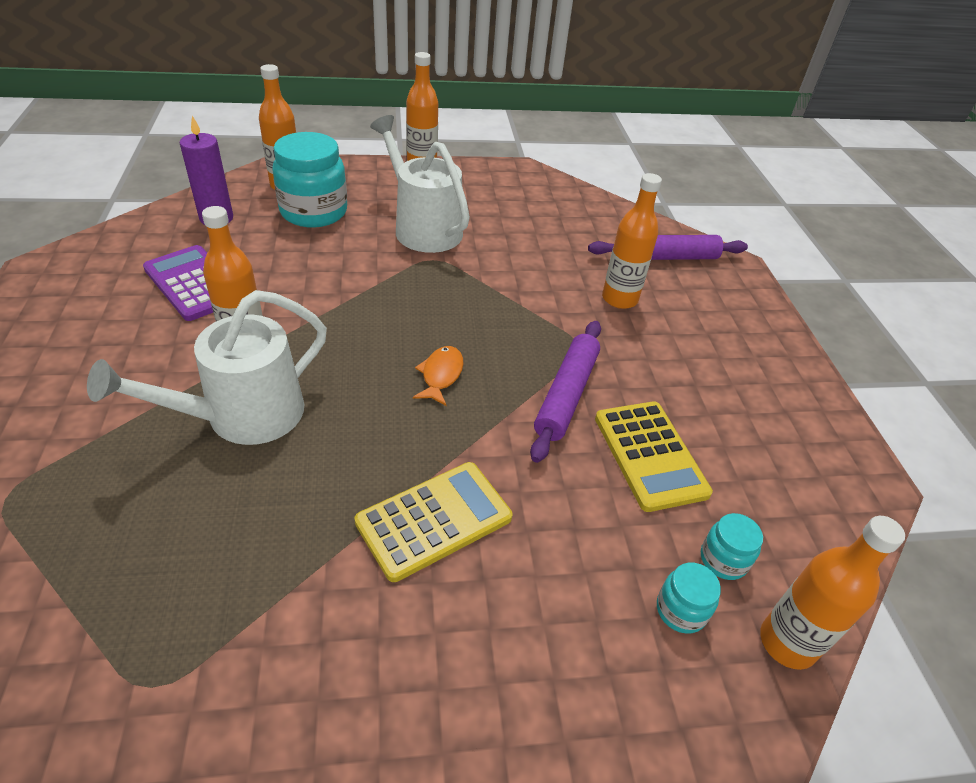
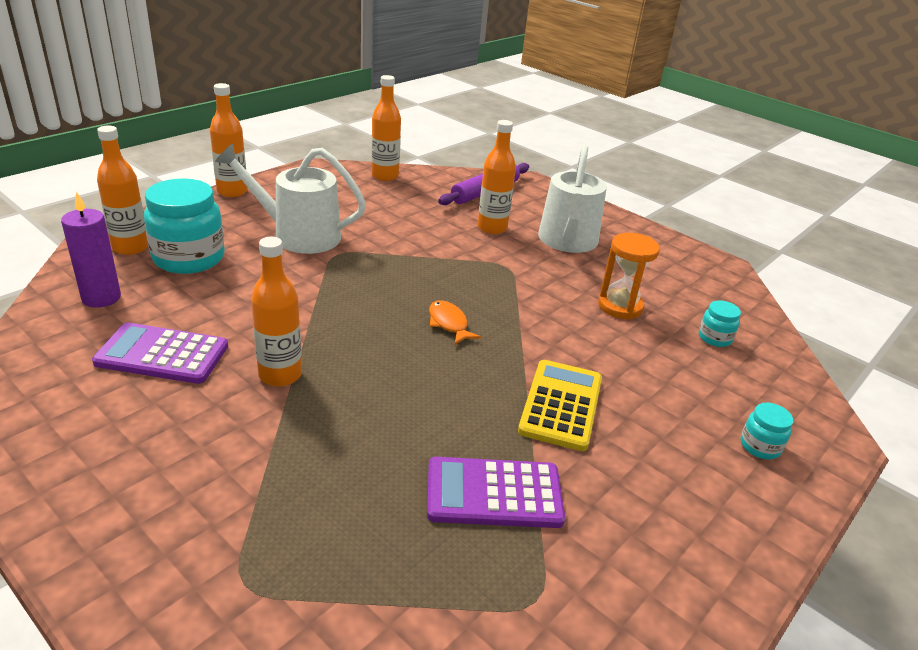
camera: 40 degrees left, 10 degrees down
white watering can [87,290,327,445] -> white watering can moved to [538,145,607,253]
purple rolling pin [530,321,601,463] -> none
yellow calculator [595,402,713,512] -> orange hourglass [598,233,660,320]
turquoise jar [657,563,721,634] -> turquoise jar moved to [741,403,793,459]
orange bottle [760,516,905,670] -> orange bottle moved to [371,75,401,181]
none -> purple calculator [427,457,565,528]

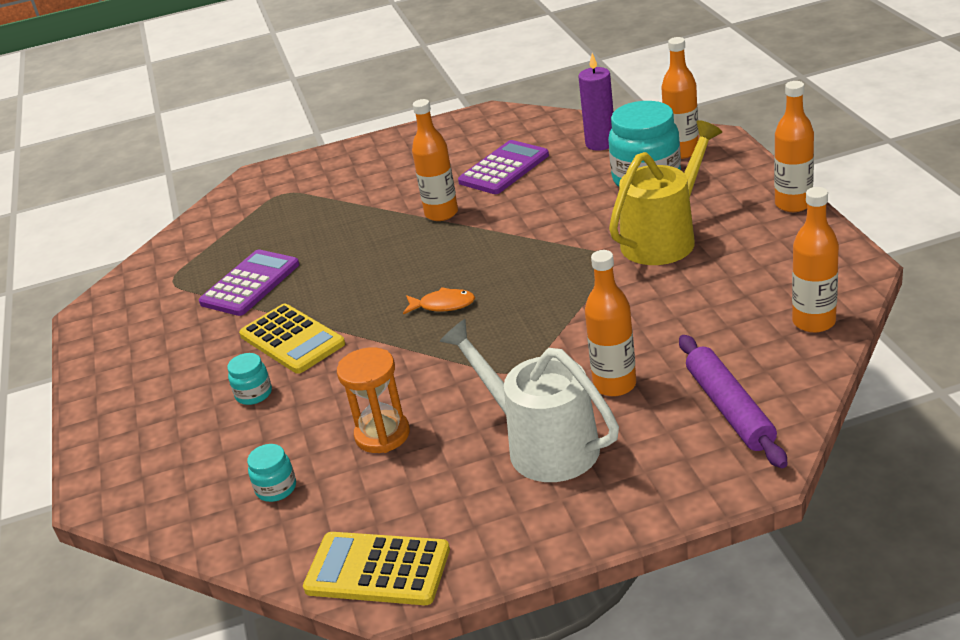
camera: 130 degrees right, 0 degrees up
white watering can [215,144,366,254] -> yellow watering can [609,120,722,265]
turquoise jar [741,403,793,459] -> turquoise jar moved to [227,353,272,405]
none -> yellow calculator [303,532,450,605]

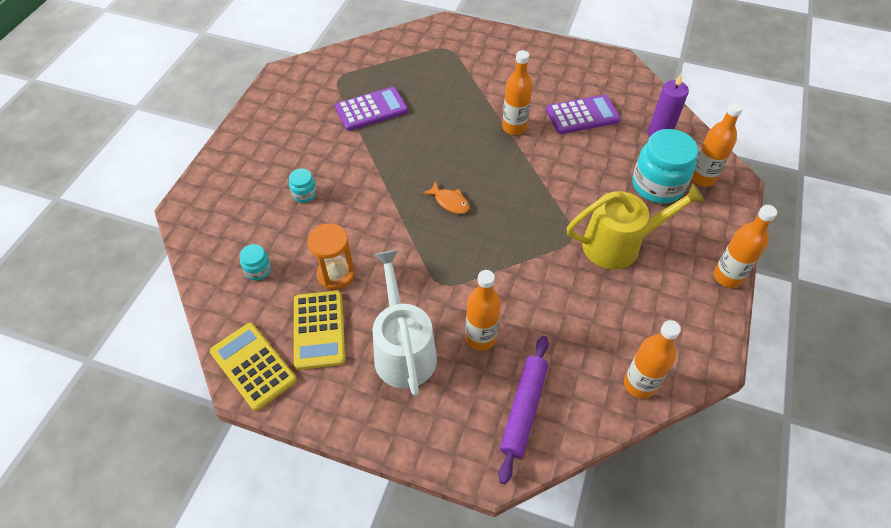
camera: 30 degrees right, 20 degrees up
yellow calculator [239,304,345,374] -> yellow calculator moved to [294,290,345,370]

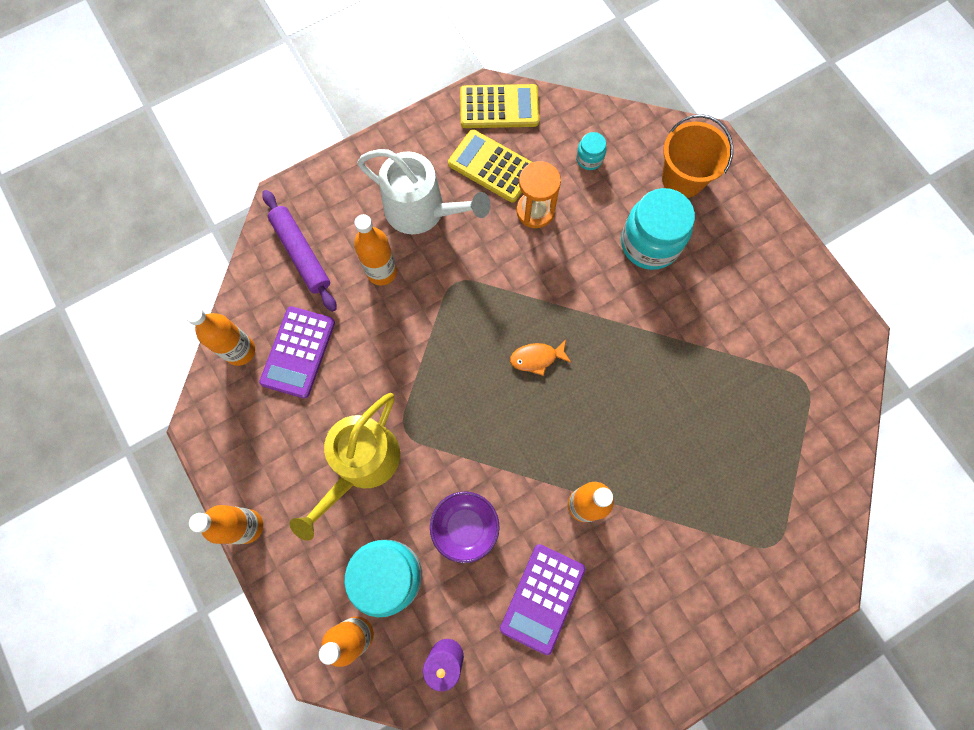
camera: 130 degrees right, 20 degrees up
turquoise jar [289,169,317,203] -> turquoise jar [621,188,695,270], size x2.14
purple calculator [335,87,408,131] -> purple calculator moved to [259,306,335,399]
none -> purple bowl [430,492,500,563]
none -> orange bucket [662,114,733,198]

